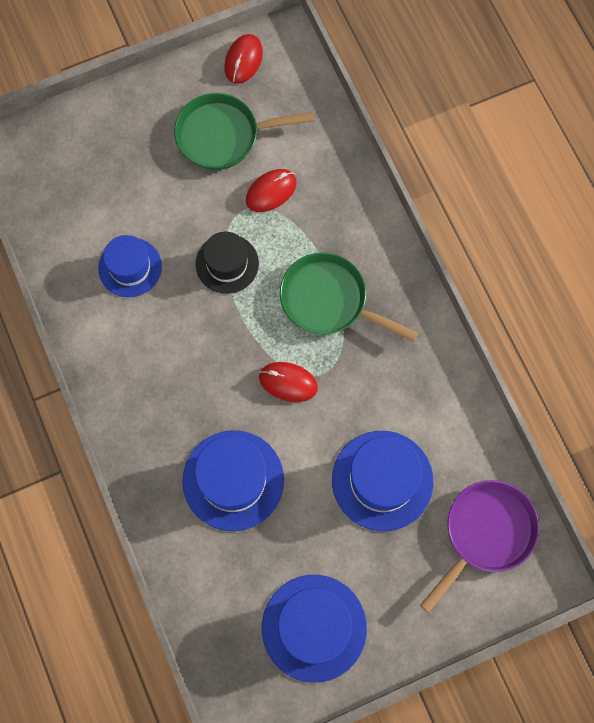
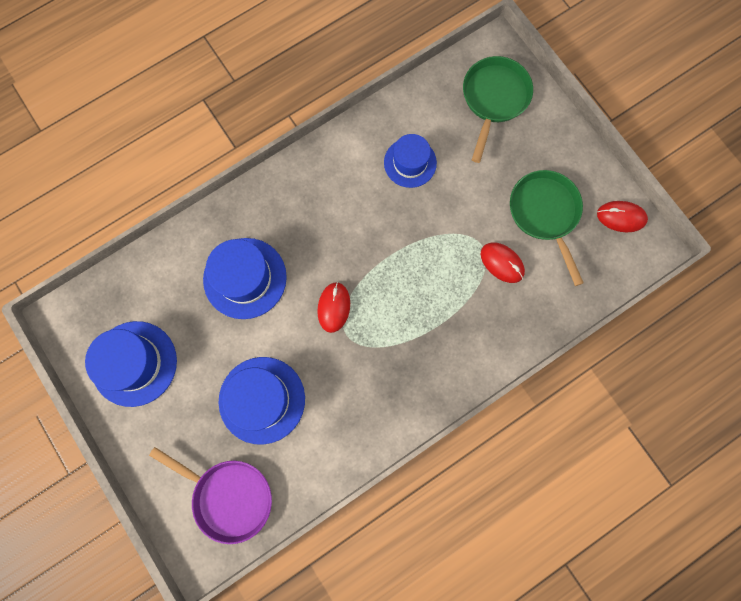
camera: 80 degrees right, 5 degrees up
black hat [195,232,259,294] -> none
green pan [280,252,418,342] -> green pan moved to [463,56,533,163]

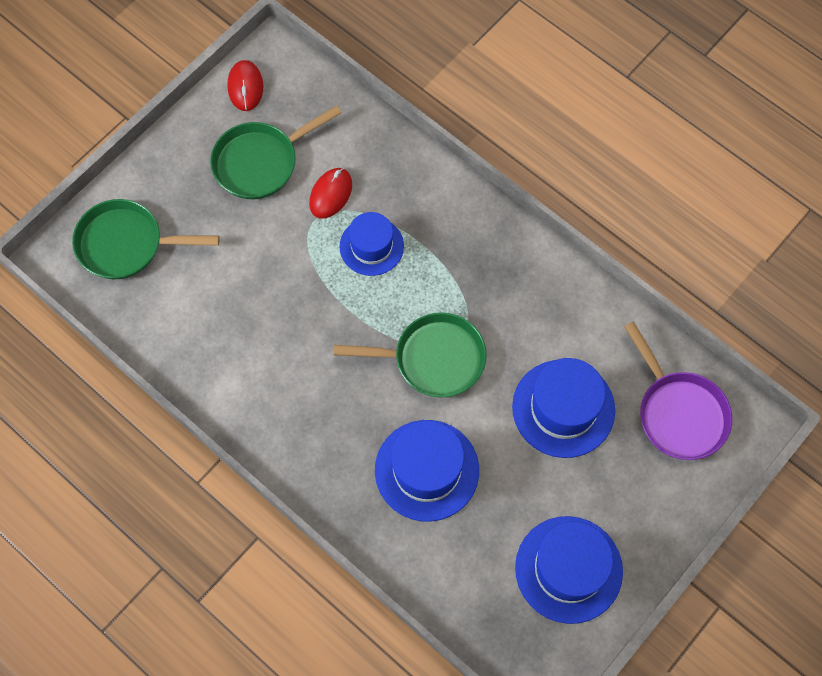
camera: 105 degrees left, 10 degrees down
purple pan [149,447,272,544] -> purple pan turned 135 degrees clockwise [624,322,732,460]
red mouse [317,282,350,333] -> green pan [333,312,487,398]
blue hat [384,134,437,188] -> blue hat moved to [339,212,404,276]

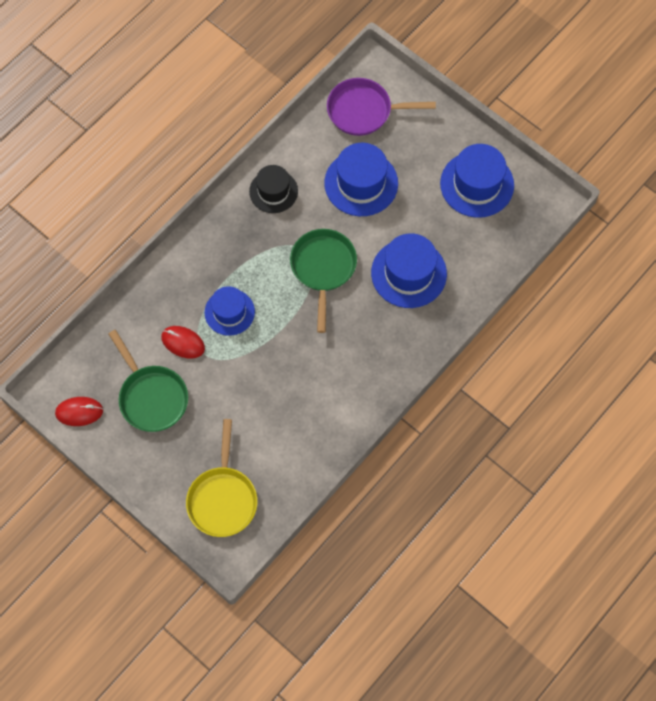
camera: 90 degrees left, 0 degrees up
green pan [72,199,220,279] -> yellow pan [186,419,258,537]
purple pan [624,322,732,460] -> purple pan turned 150 degrees counterclockwise [327,78,436,136]
none -> black hat [249,165,298,213]

